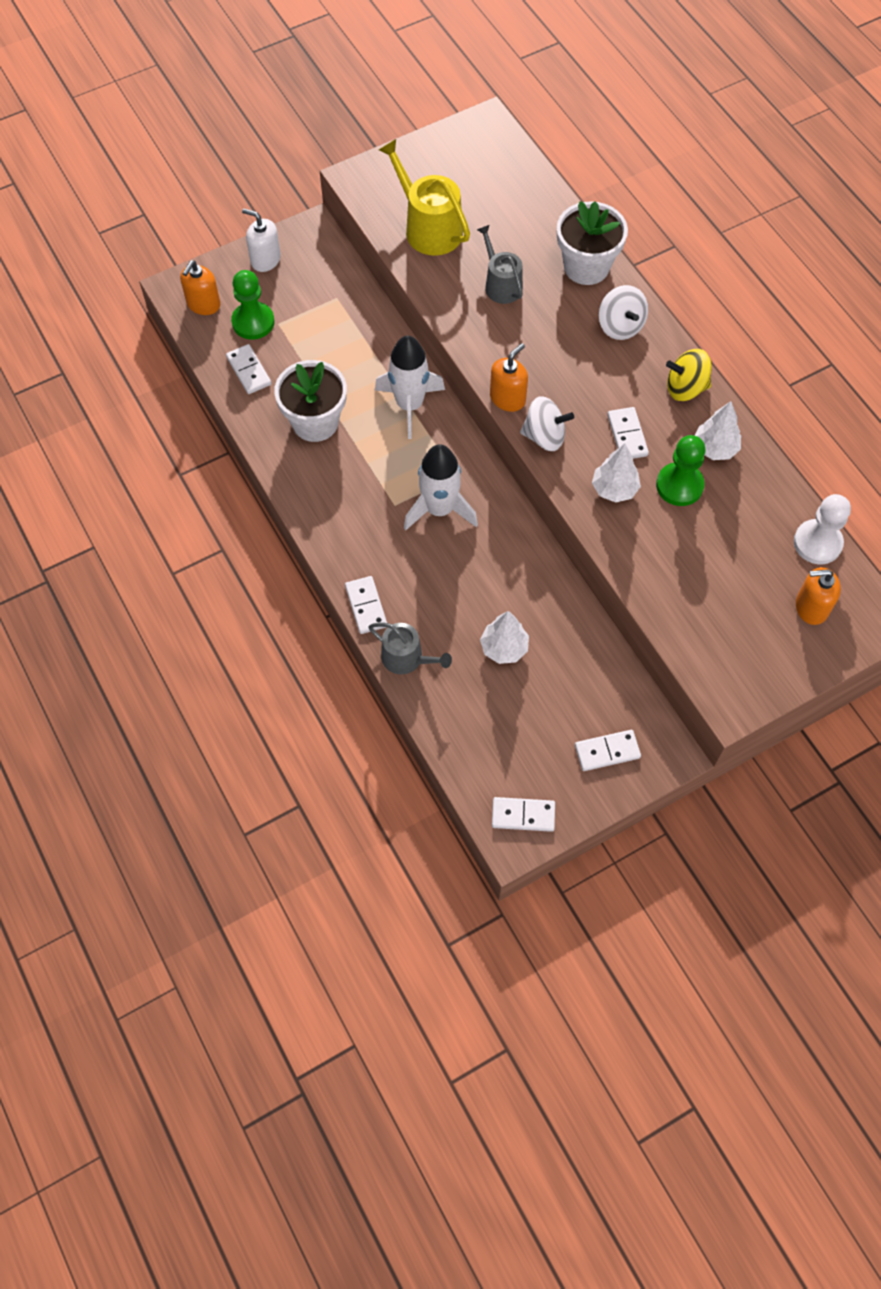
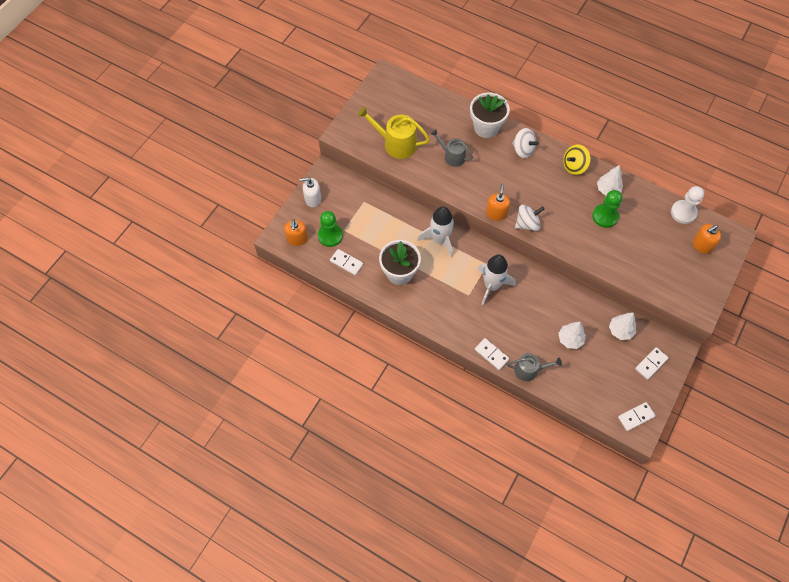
camera: 30 degrees left, 0 degrees up
white tree [592,443,641,503] -> white tree moved to [609,312,636,340]
white domino [607,407,649,459] -> none

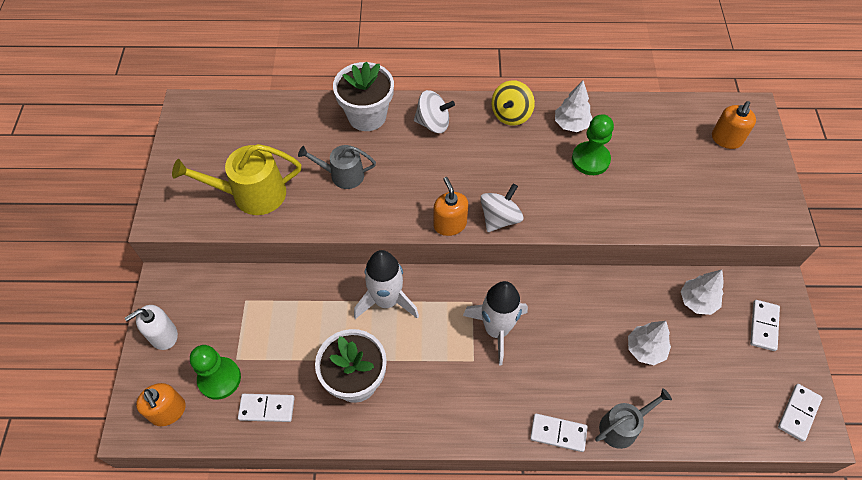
camera: 30 degrees left, 5 degrees down
white pawn [671,186,704,224] -> none

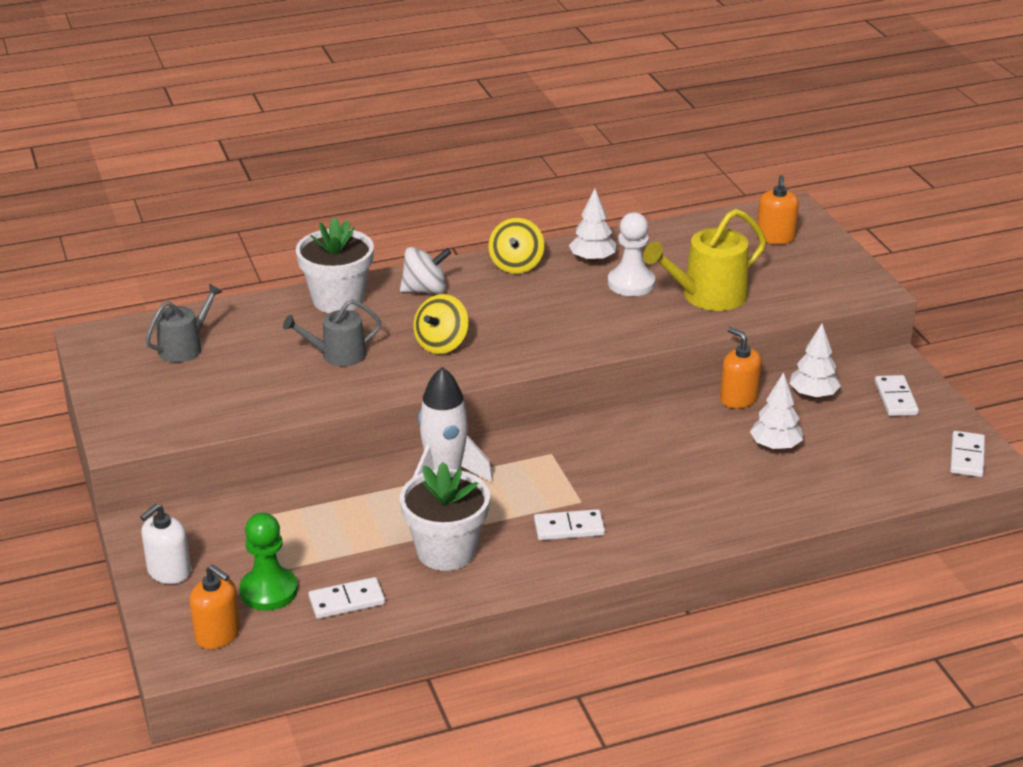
camera: 20 degrees left, 25 degrees down
yellow watering can [172,144,301,215] -> yellow watering can moved to [643,209,766,311]
orange soap dispenser [433,177,468,236] -> orange soap dispenser moved to [720,327,762,409]
white rocket [463,281,528,365] -> none
white spinning top [480,184,523,232] -> none
white domino [530,414,588,452] -> white domino moved to [534,509,605,540]
green pawn [572,114,614,175] -> white pawn [608,212,655,296]
grey watering can [595,388,672,449] -> grey watering can moved to [145,284,223,363]
none -> yellow spinning top [413,294,469,354]

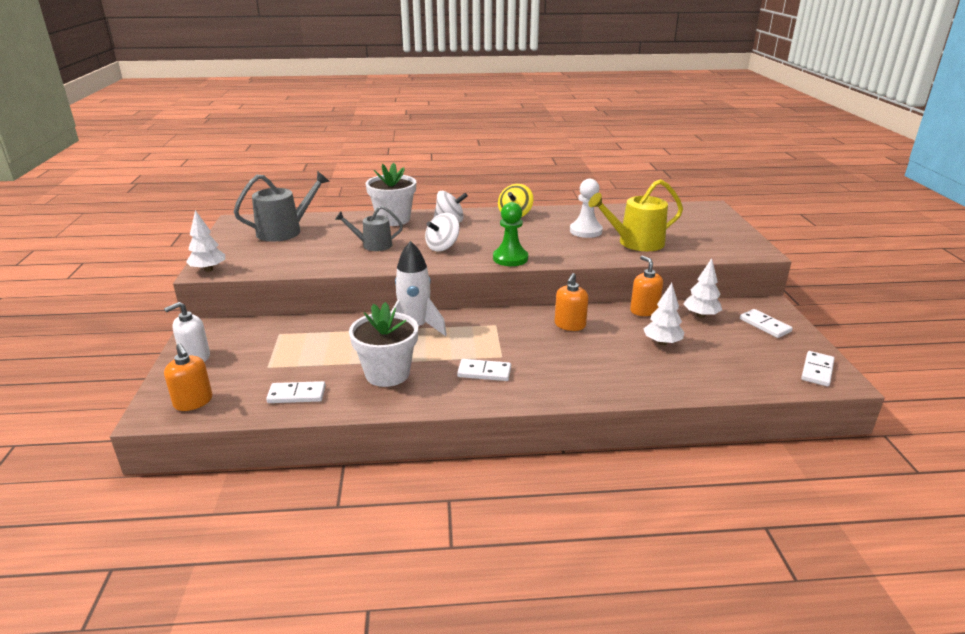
camera: 15 degrees right, 5 degrees down
grey watering can [145,284,223,363] -> grey watering can [234,171,330,242], size x1.56
green pawn [239,513,298,611] -> green pawn moved to [493,202,528,266]
yellow spinning top [413,294,469,354] -> white spinning top [425,213,460,251]
white tree [569,189,616,263] -> white tree moved to [186,210,225,272]
orange soap dispenser [756,175,799,244] -> orange soap dispenser moved to [555,273,589,331]
white domino [875,375,919,416] -> white domino turned 45 degrees counterclockwise [740,309,793,338]

